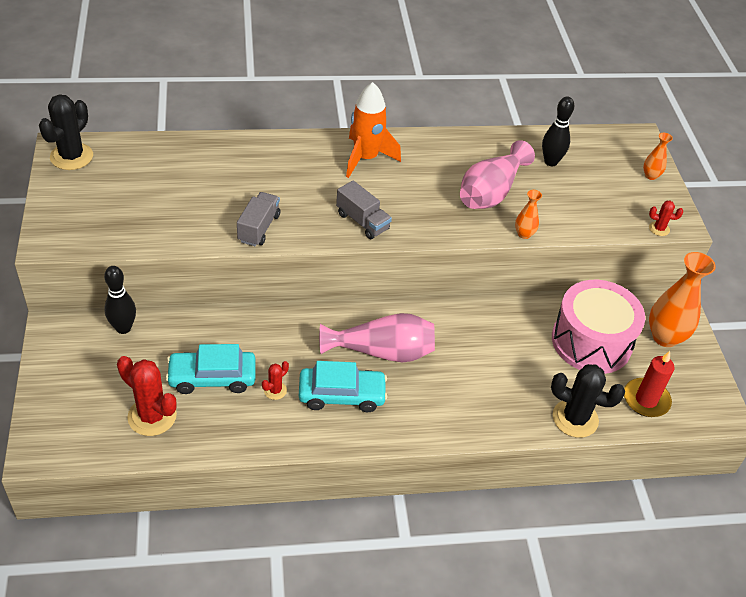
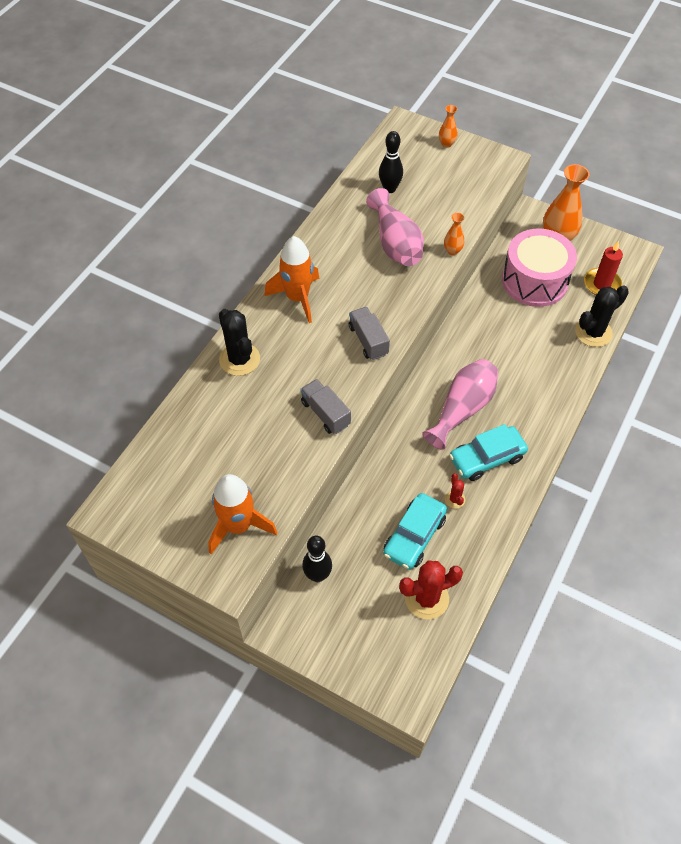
camera: 50 degrees left, 10 degrees up
black cactus [39,94,93,170] -> black cactus moved to [219,309,260,376]
turquoise car [299,361,387,412] -> turquoise car turned 150 degrees counterclockwise [449,424,528,481]
grey truck [336,180,392,239] -> grey truck turned 105 degrees counterclockwise [349,307,390,360]
red cactus [649,200,683,236] -> none
none -> orange rocket [208,474,277,555]

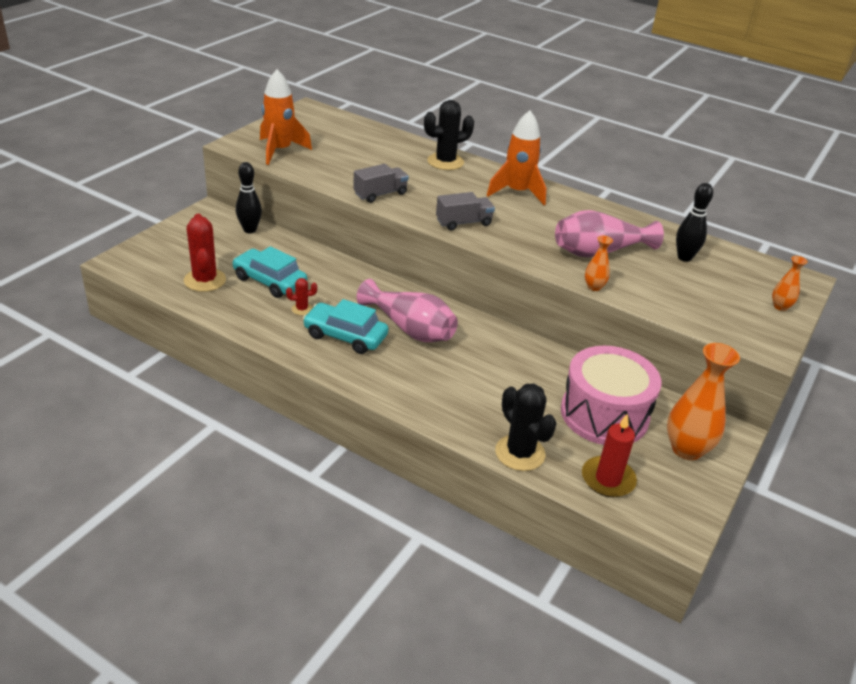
camera: 90 degrees right, 20 degrees down
turquoise car [449,424,528,481] -> turquoise car turned 45 degrees counterclockwise [303,299,388,354]

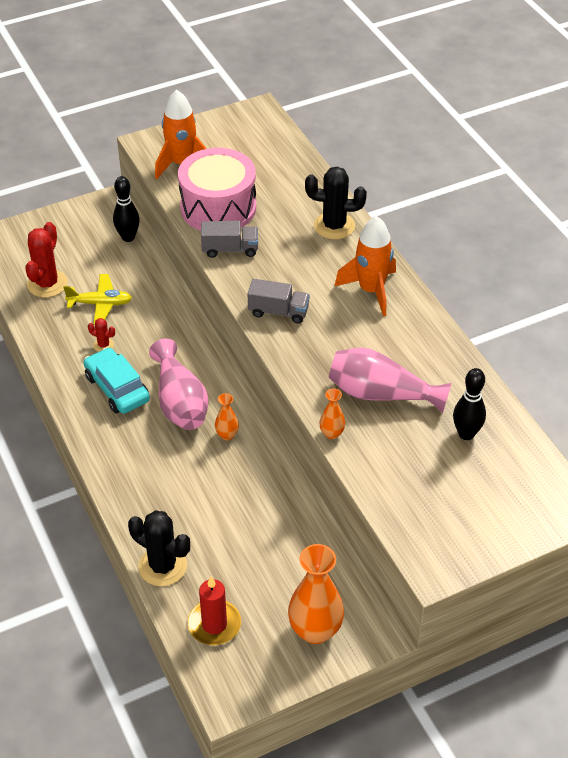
camera: 35 degrees right, 10 degrees up
turquoise car [232,246,307,298] -> yellow plane [63,274,132,324]
black cactus [495,384,557,471] -> black cactus turned 60 degrees counterclockwise [128,510,190,586]
pink drum [561,346,661,445] -> pink drum moved to [178,148,256,231]
orange vase [772,256,807,311] -> orange vase moved to [215,393,239,440]

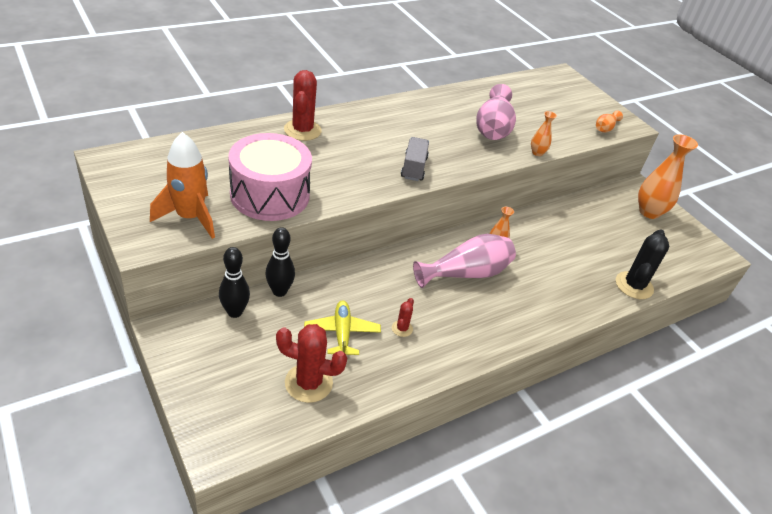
camera: 100 degrees left, 5 degrees down
turquoise car [84,347,150,414] -> none
red candle [188,576,241,645] -> none
grey truck [201,221,258,258] -> none
black cactus [305,166,367,239] -> red cactus [284,70,321,141]
orange rocket [335,216,396,316] -> none
black bowling pin [453,368,486,440] -> black bowling pin moved to [266,227,295,297]
none -> orange vase [596,110,623,133]

